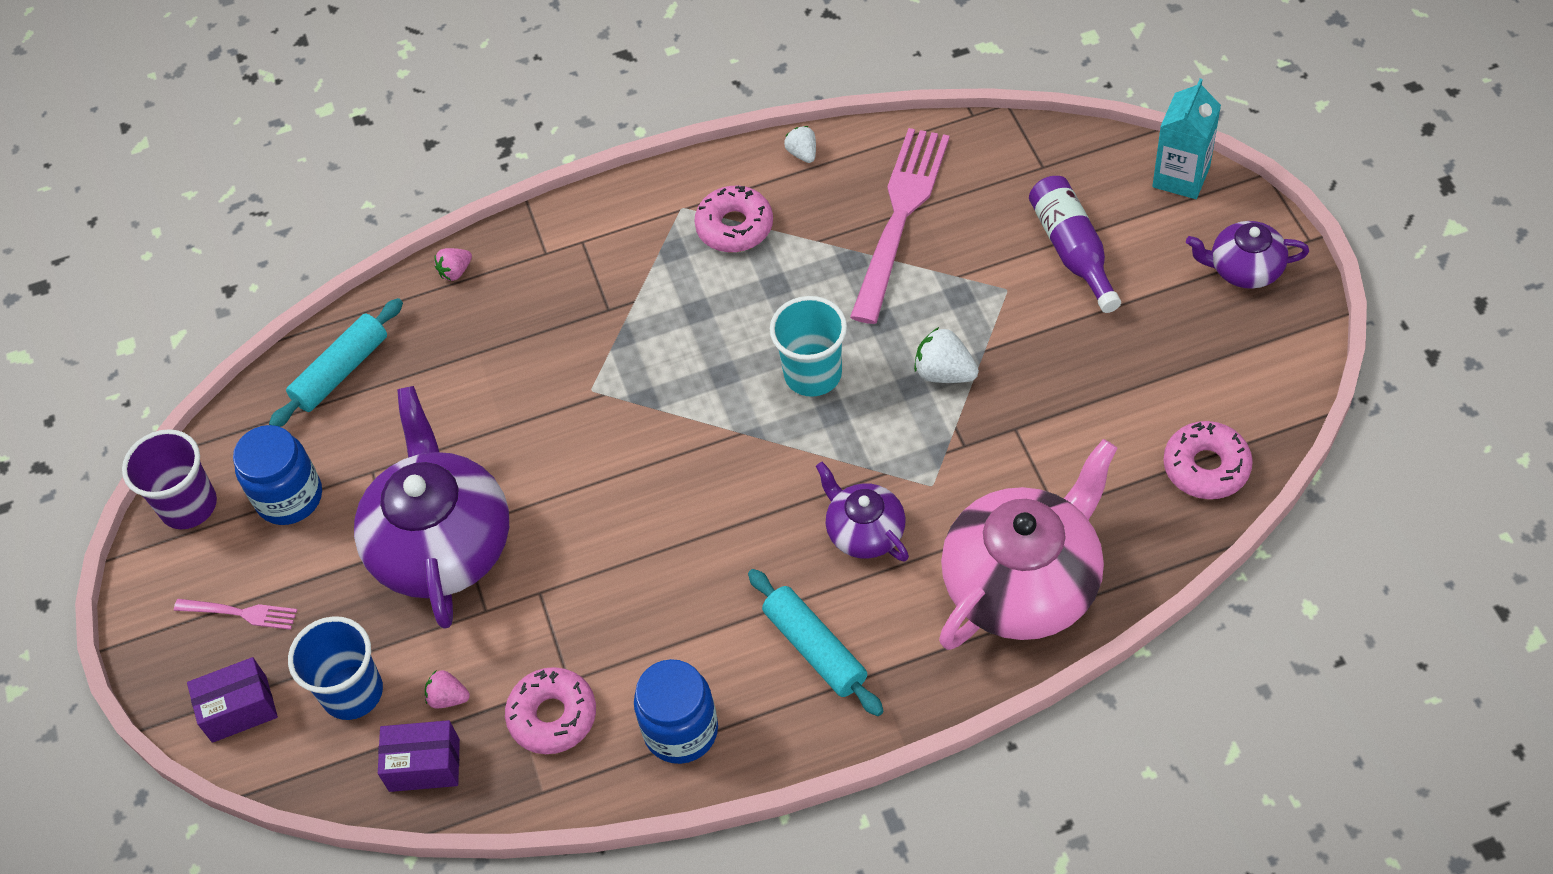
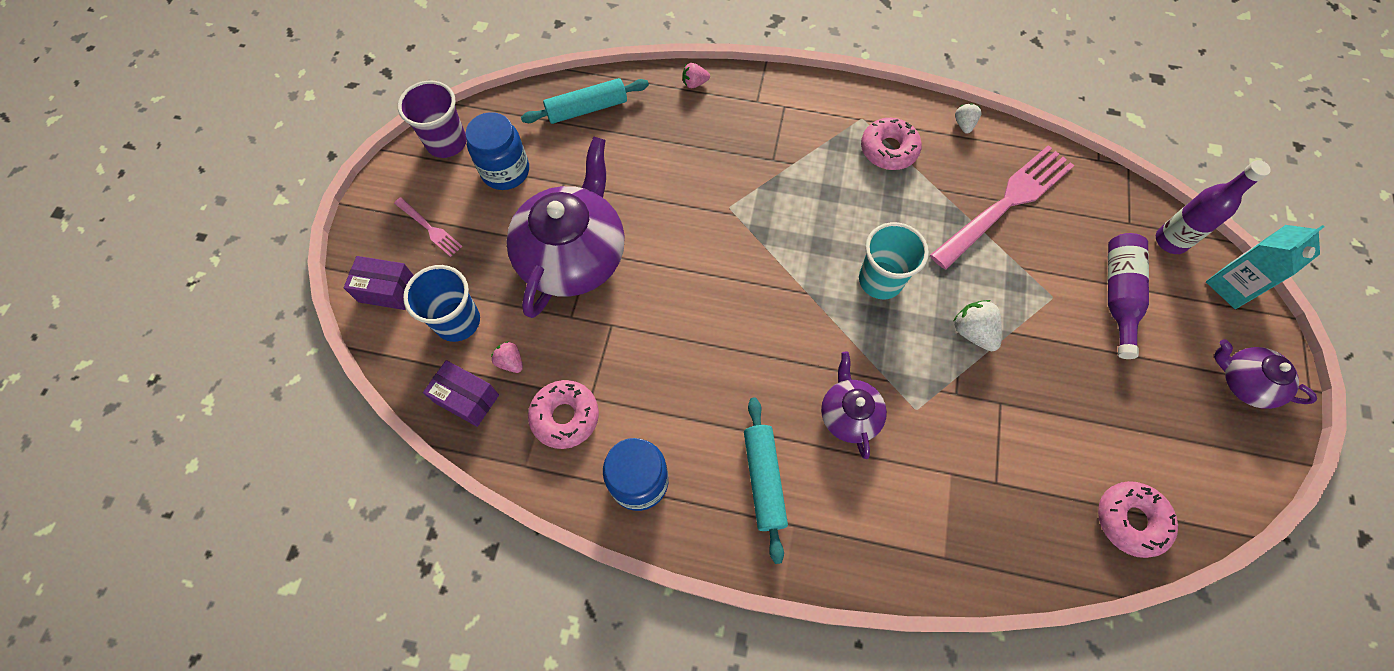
camera: 25 degrees right, 10 degrees up
pink teapot [939,439,1117,650] -> none
none -> purple bottle [1156,160,1271,254]

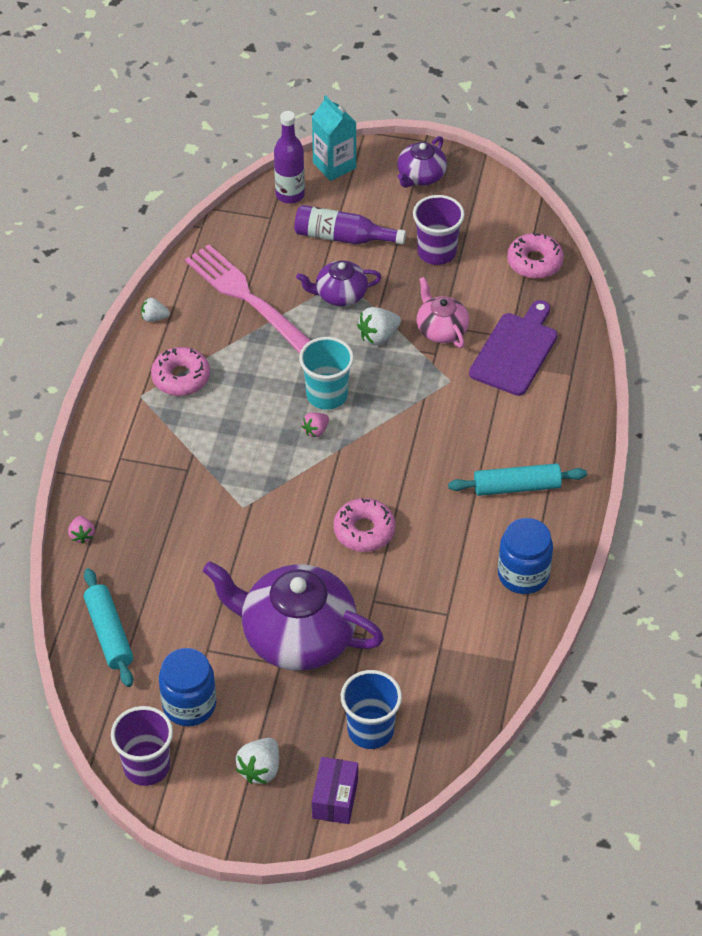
camera: 90 degrees left, 15 degrees down
pink fork [394,197,463,257] -> white strawberry [236,738,279,784]
purple box [423,360,499,427] -> none
pink strawberry [491,341,523,373] -> pink strawberry moved to [302,413,329,437]
pink donut [528,380,599,449] -> pink donut moved to [333,498,396,552]
purple teapot [821,352,887,459] -> purple teapot moved to [296,261,382,306]
none -> purple cup [413,195,465,265]
none -> pink teapot [417,277,469,348]
none -> purple cutting board [469,300,557,396]

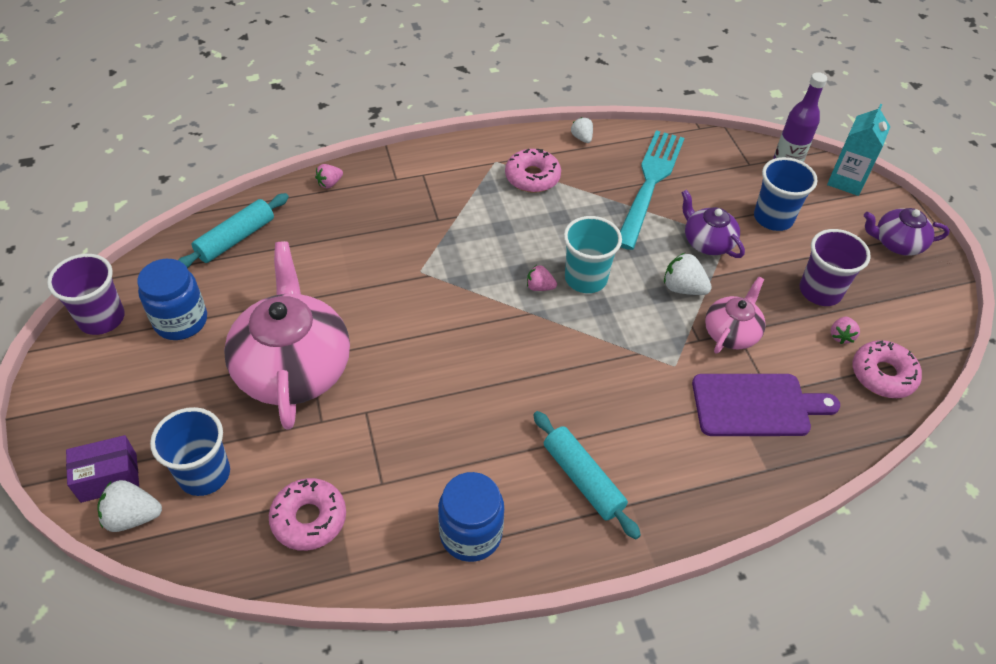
camera: 60 degrees right, 0 degrees up
pink fork [185,245,311,353] -> turquoise fork [620,130,684,250]
purple teapot [203,561,384,671] -> pink teapot [224,241,350,430]
white strawberry [236,738,279,784] -> white strawberry moved to [97,480,162,532]
purple bottle [294,205,406,245] -> blue cup [754,157,818,231]
pink donut [333,498,396,552] -> pink donut moved to [269,478,346,551]
none -> pink strawberry [831,317,860,344]

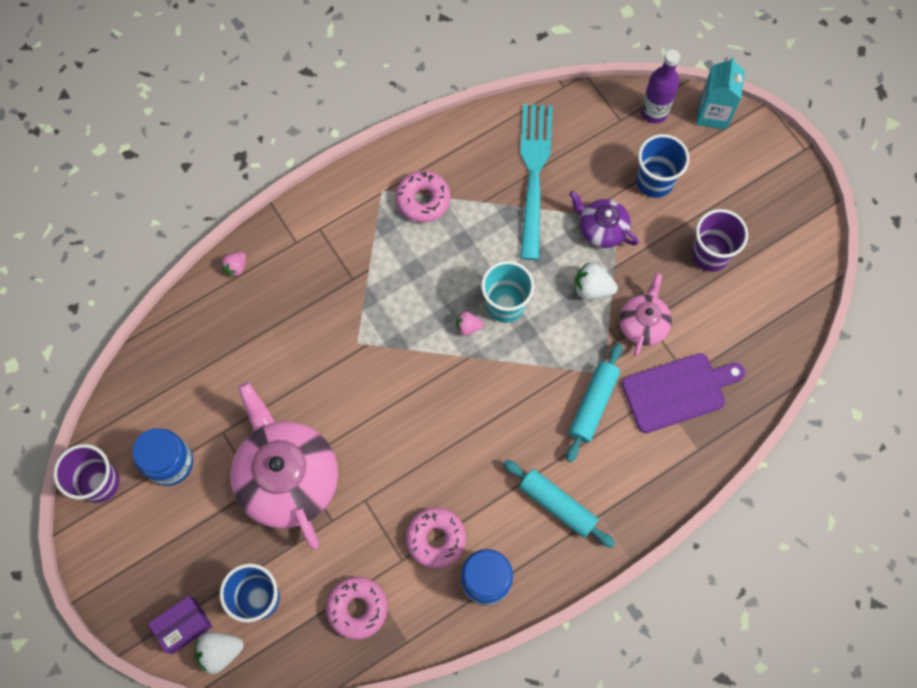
camera: 15 degrees left, 20 degrees up
turquoise rolling pin [178,193,289,268] -> turquoise rolling pin moved to [566,343,622,462]
white strawberry [571,117,593,143] -> none
pink strawberry [831,317,860,344] -> none
pink donut [852,340,922,398] -> pink donut moved to [406,508,466,568]
purple teapot [864,208,950,256] -> none

